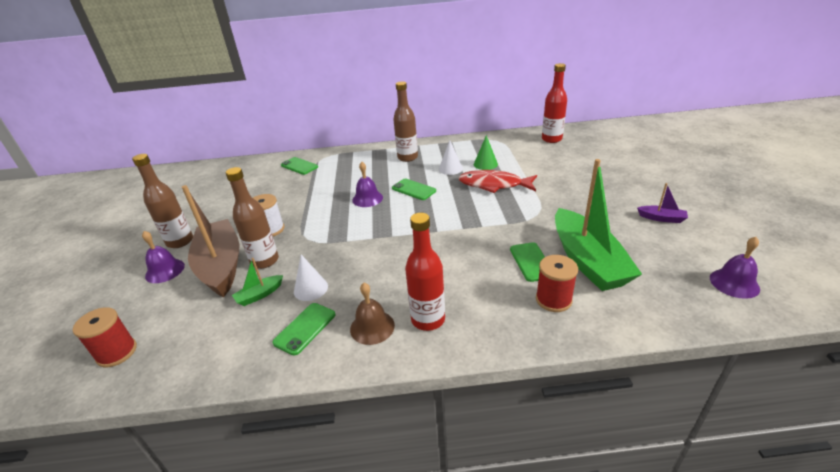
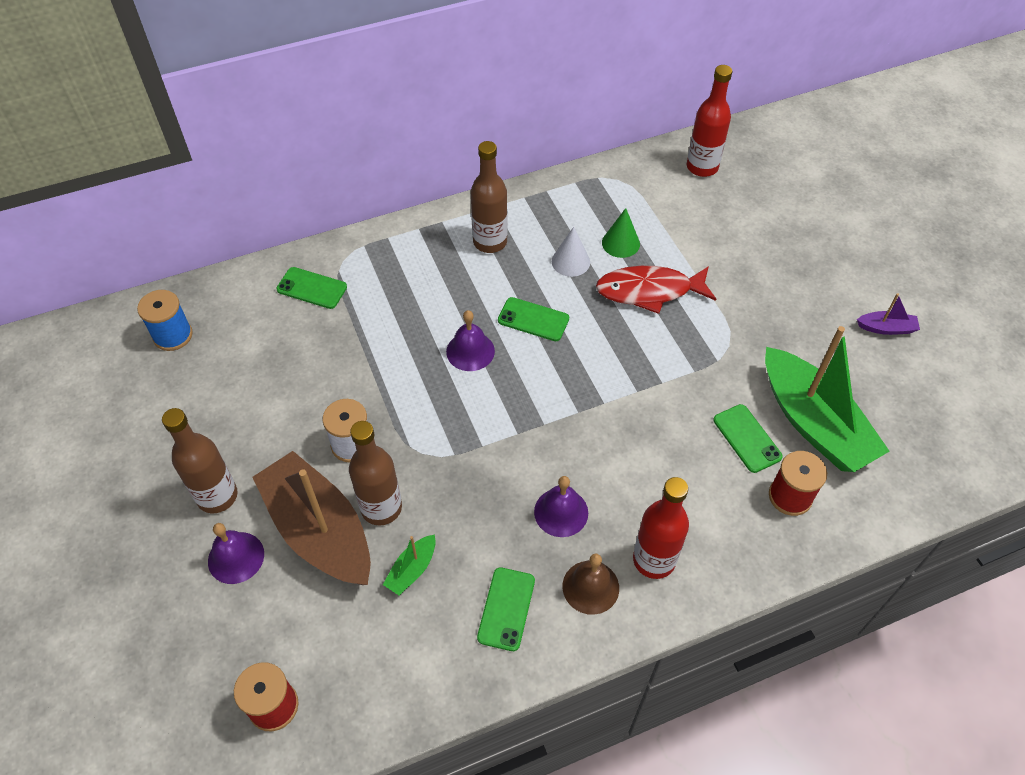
camera: 20 degrees left, 20 degrees up
white cone [294,255,328,301] -> none
purple bell [710,237,760,299] -> purple bell moved to [534,476,588,537]
none -> blue spool [137,290,193,351]

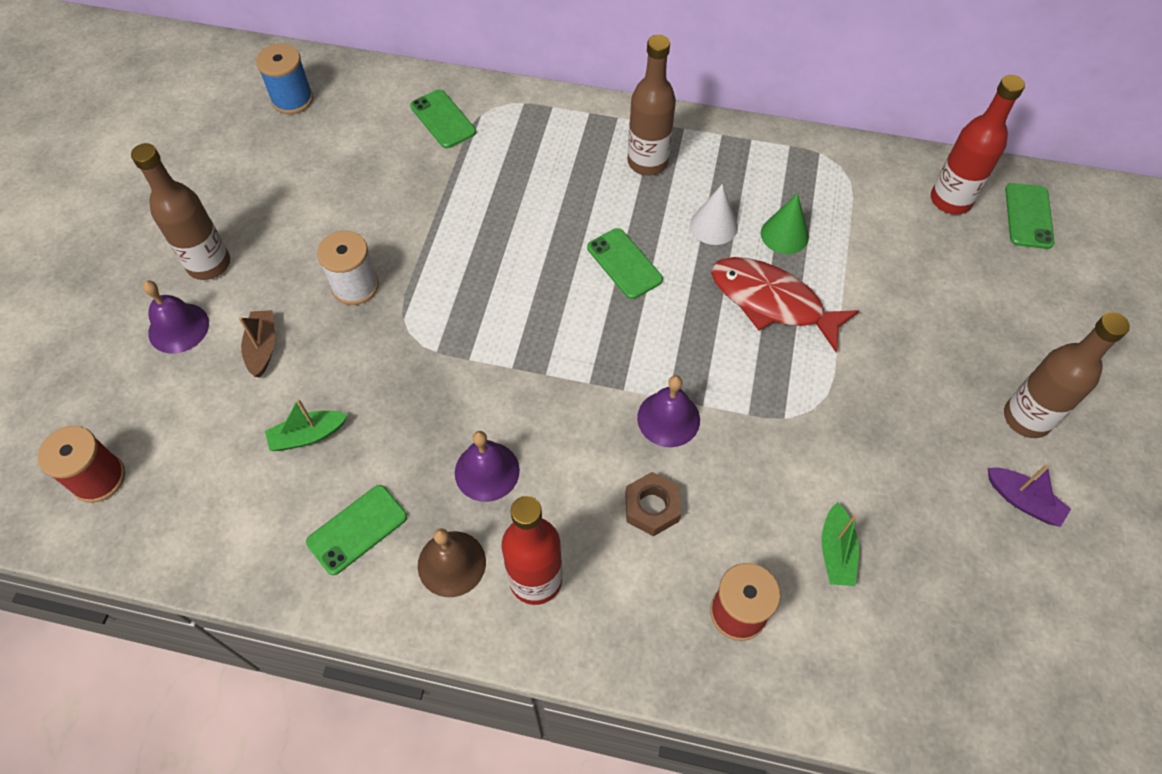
camera: 35 degrees right, 5 degrees up
brown boat [252,451,371,585] -> brown boat [239,310,275,378], size x0.42
brown bottle [349,421,402,526] -> brown bottle moved to [1004,312,1130,438]
purple bell [446,310,495,371] -> purple bell moved to [637,375,700,447]
green phone [713,404,783,473] -> green phone moved to [1005,183,1055,249]
green boat [765,326,890,472] -> green boat [821,502,859,586], size x0.42
none -> brown nut [625,472,681,536]

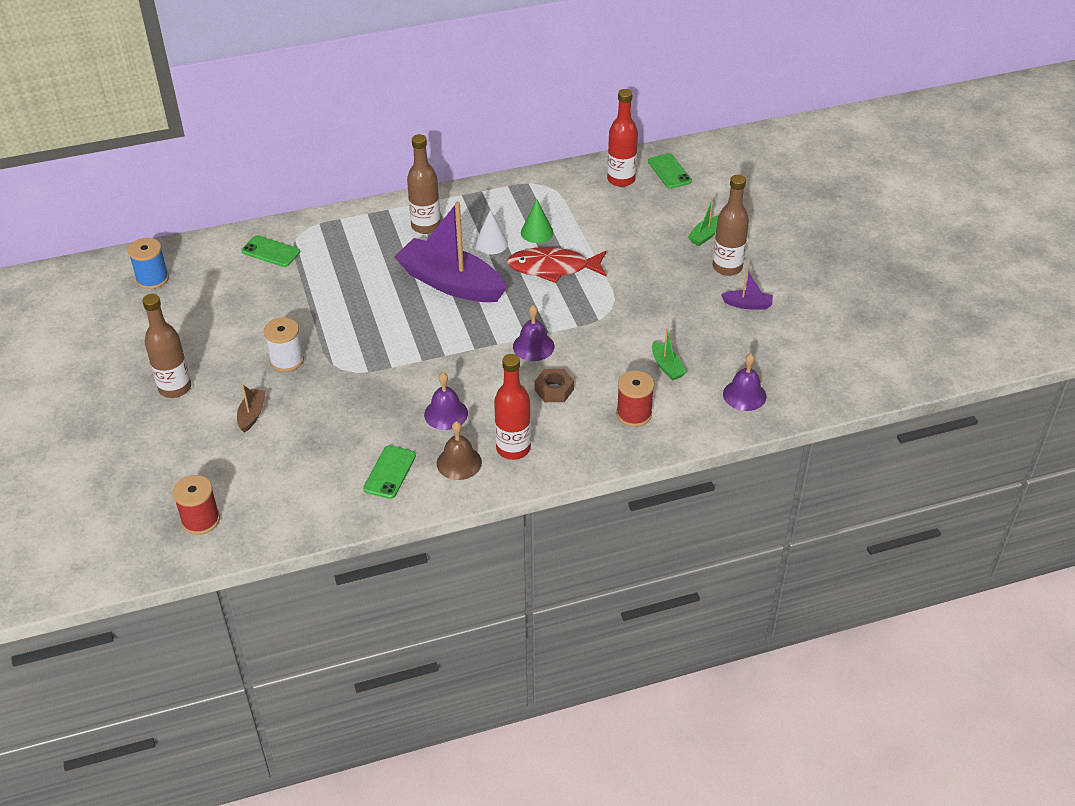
camera: 30 degrees left, 15 degrees down
purple bell [143,281,209,354] -> purple bell moved to [723,354,766,411]
brown boat [239,310,275,378] -> brown boat turned 45 degrees clockwise [237,384,266,433]
green boat [265,398,347,451] -> green boat moved to [688,199,718,246]
green phone [587,228,663,299] -> purple boat [394,202,507,302]

